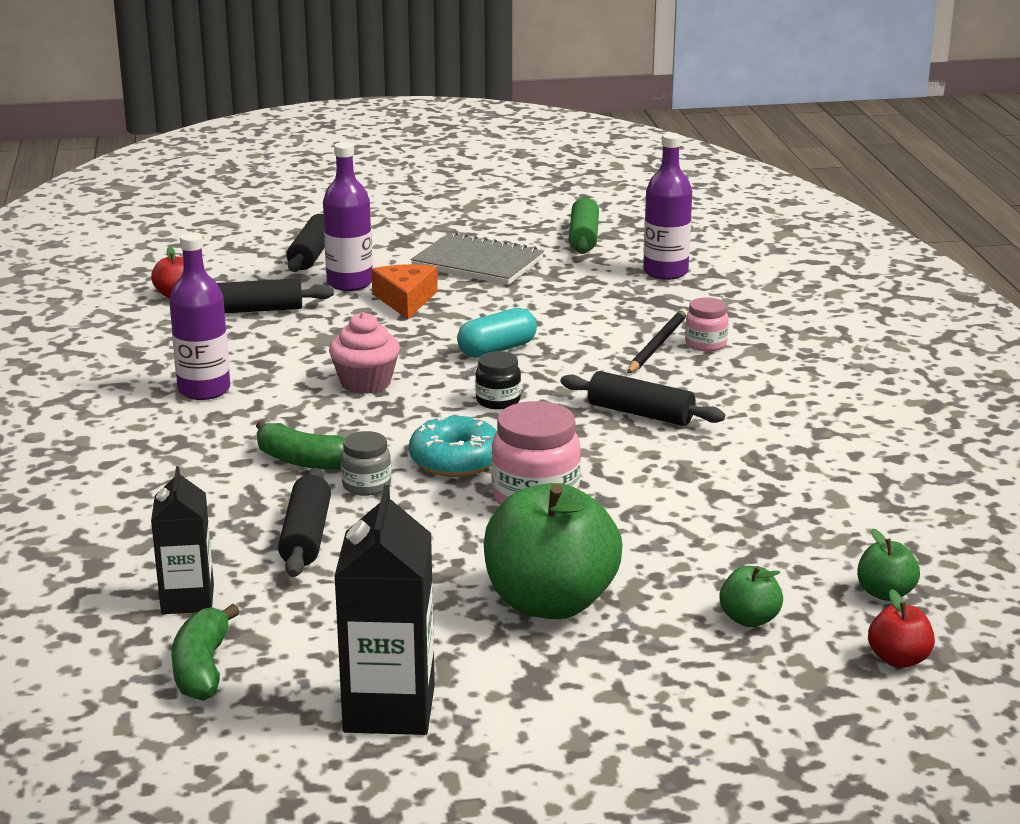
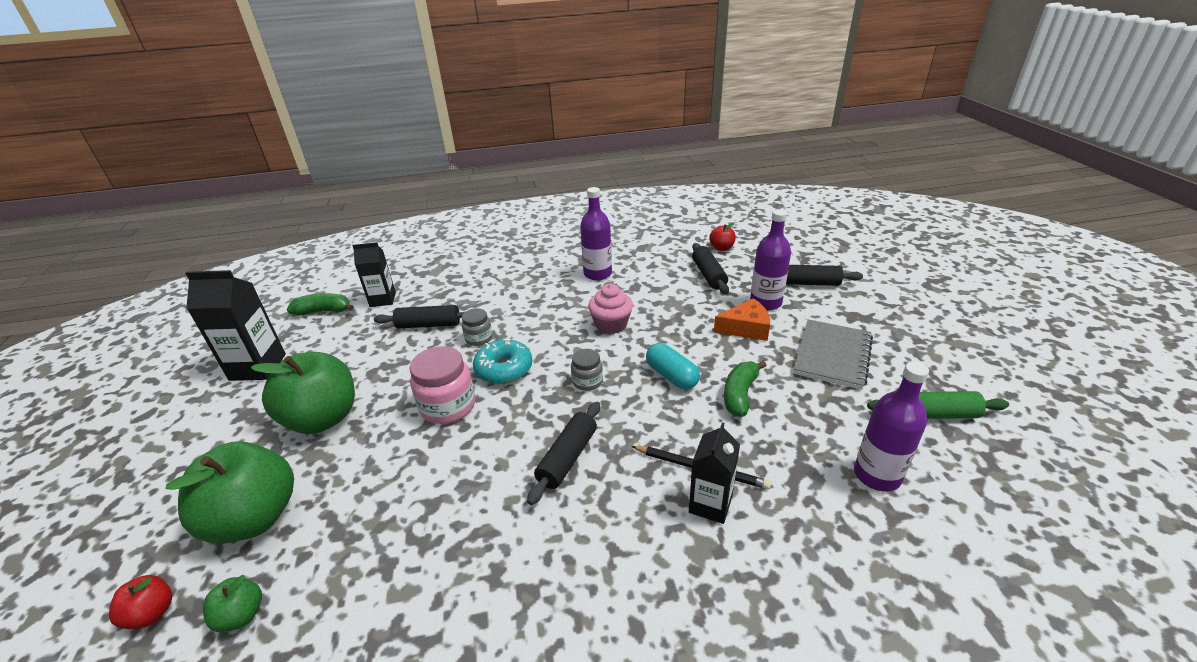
camera: 90 degrees right, 10 degrees up
green banana [256,420,345,470] -> green banana moved to [724,361,767,417]
black jar [475,351,521,410] -> grey jar [571,349,603,391]
pink jar [685,297,729,352] -> black carton [689,422,740,524]
green apple [719,566,783,627] -> green apple [166,441,294,543], size x2.23

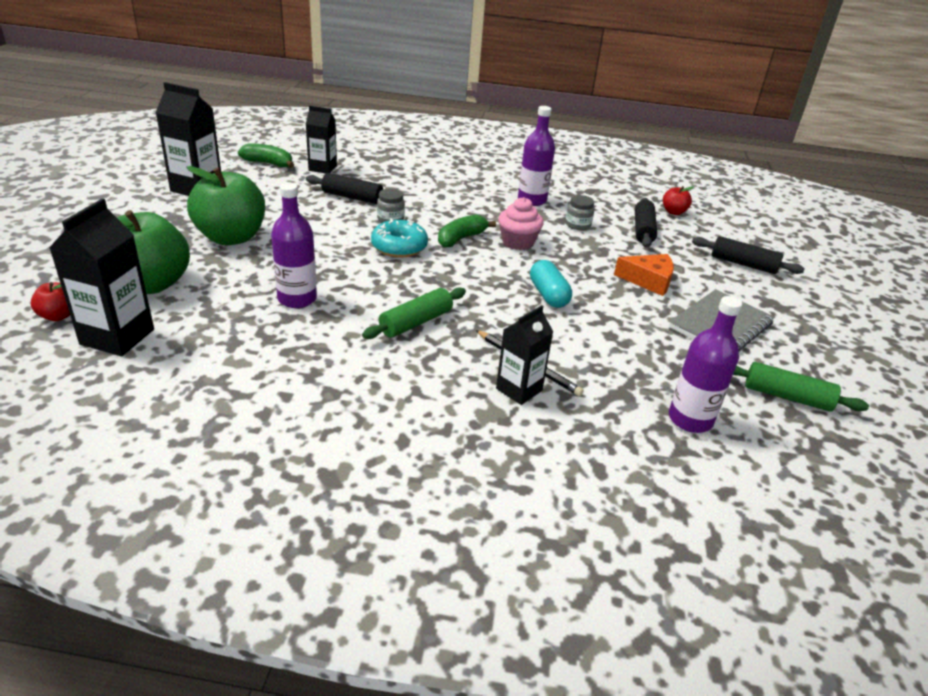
camera: 15 degrees right, 0 degrees up
green apple [203,575,262,632] -> black carton [49,198,154,356]
pink jar [410,346,475,424] -> none
black rolling pin [527,402,600,505] -> green rolling pin [362,287,466,339]
grey jar [571,349,603,391] -> grey jar moved to [565,195,595,230]
green banana [724,361,767,417] -> green banana moved to [438,215,496,248]
purple bottle [750,209,791,311] -> purple bottle moved to [271,183,317,308]

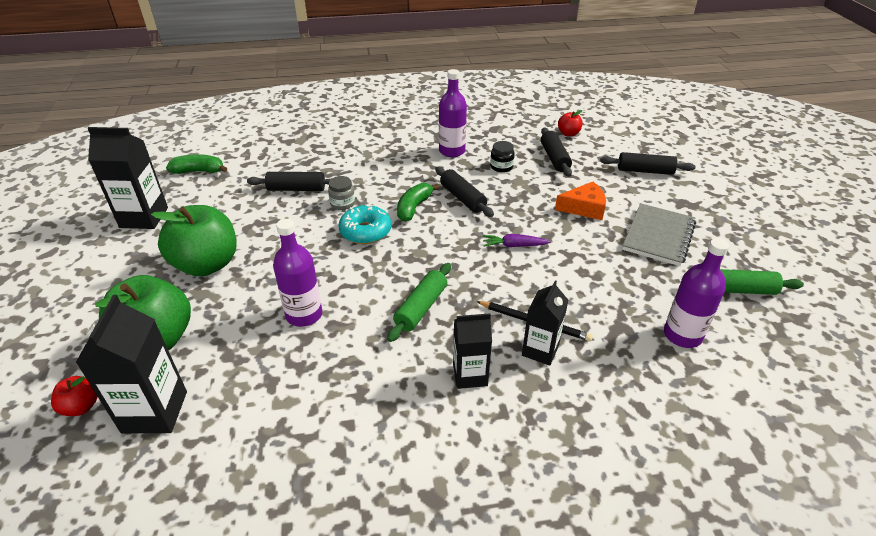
camera: 15 degrees left, 5 degrees up
black carton [306,106,337,173] -> black carton moved to [453,313,492,389]
pink cupcake [498,197,544,250] -> black rolling pin [435,167,494,217]
turquoise capsule [530,260,572,308] -> purple carrot [483,234,551,247]
grey jar [565,195,595,230] -> black jar [490,141,515,172]

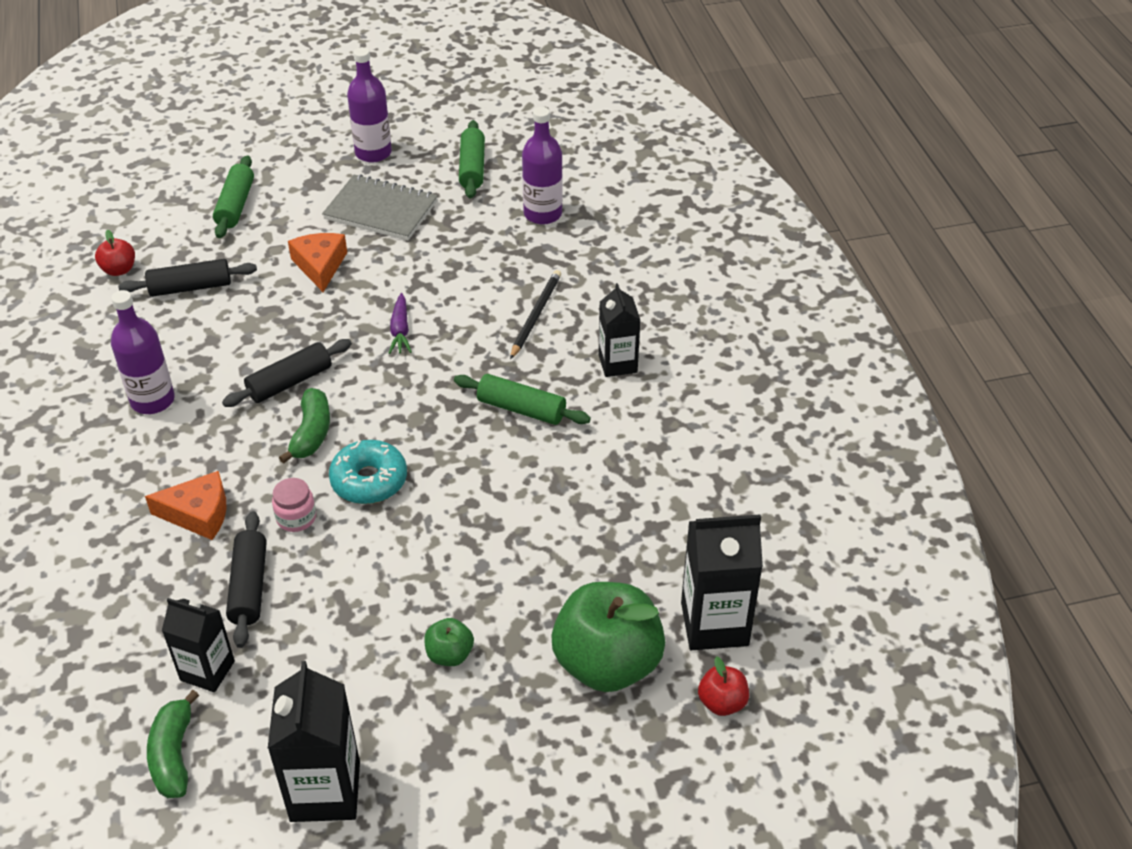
camera: 95 degrees left, 5 degrees up
green apple [151,205,236,276] -> green apple [424,618,474,666], size x0.45
purple bottle [273,219,323,327] -> purple bottle moved to [347,47,392,163]
grey jar [328,176,355,210] -> pink jar [272,478,316,532]
green banana [397,183,440,222] -> green banana turned 105 degrees counterclockwise [279,388,330,464]
black jar [490,141,515,172] -> none
black carton [522,280,568,366] -> black carton moved to [162,598,235,692]
black rolling pin [600,152,696,175] -> green rolling pin [213,155,254,238]
none -> orange cheese [145,471,227,540]

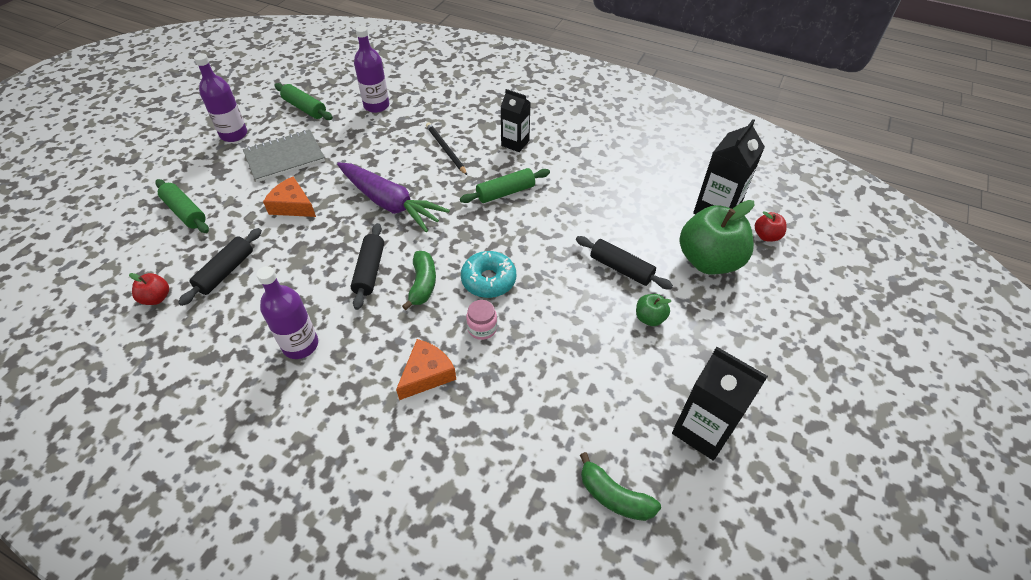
camera: 50 degrees left, 5 degrees up
black carton [162,598,235,692] -> none
black rolling pin [226,511,267,648] -> black rolling pin moved to [576,236,673,289]
green banana [279,388,330,464] -> green banana turned 45 degrees clockwise [402,251,436,310]
purple carrot [389,293,412,354] -> purple carrot [337,162,450,232], size x2.19

